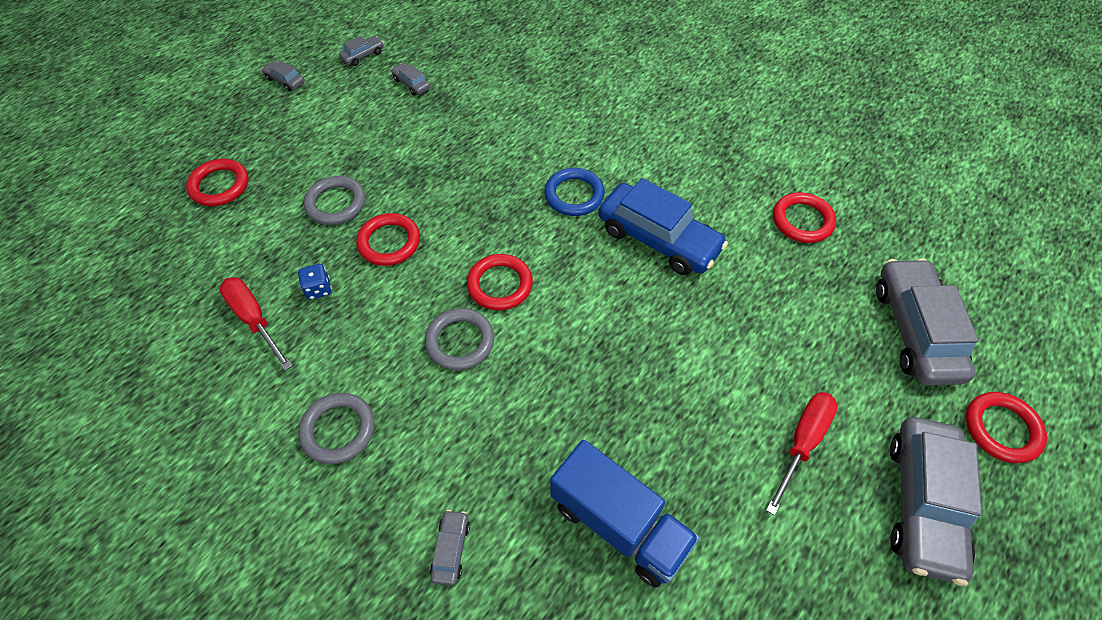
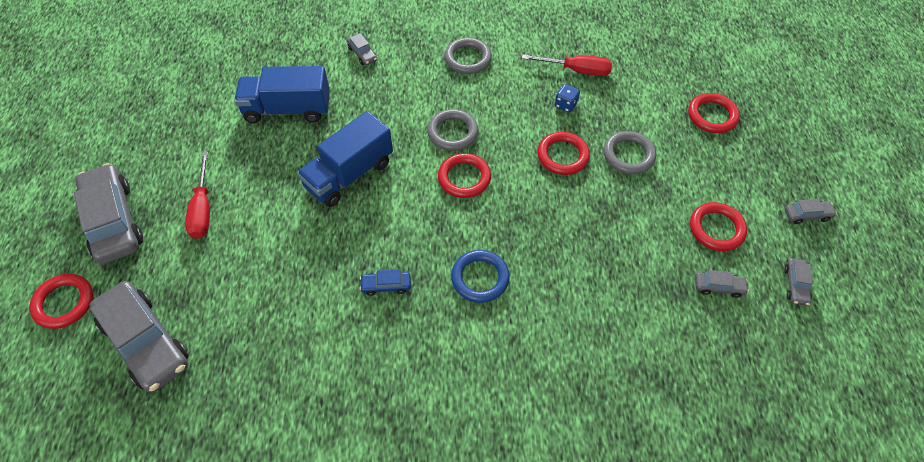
camera: 140 degrees right, 0 degrees up
blue car [598,178,728,275] -> blue car [360,269,411,296], size x0.43
red ring [773,192,836,243] -> red ring moved to [690,202,747,251]
none -> blue truck [297,111,393,207]

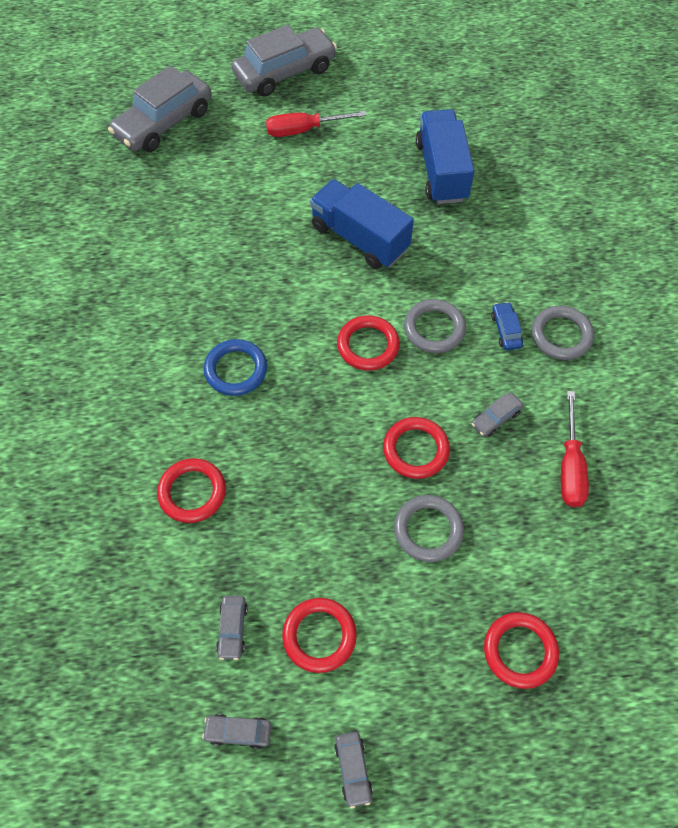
camera: 85 degrees right, 5 degrees up
red ring [29,274,93,329] -> red ring moved to [157,458,226,523]
grey car [347,33,377,65] -> grey car moved to [471,393,524,437]
blue car [360,269,411,296] -> blue car moved to [491,302,523,350]
blue dice [555,84,580,112] -> none

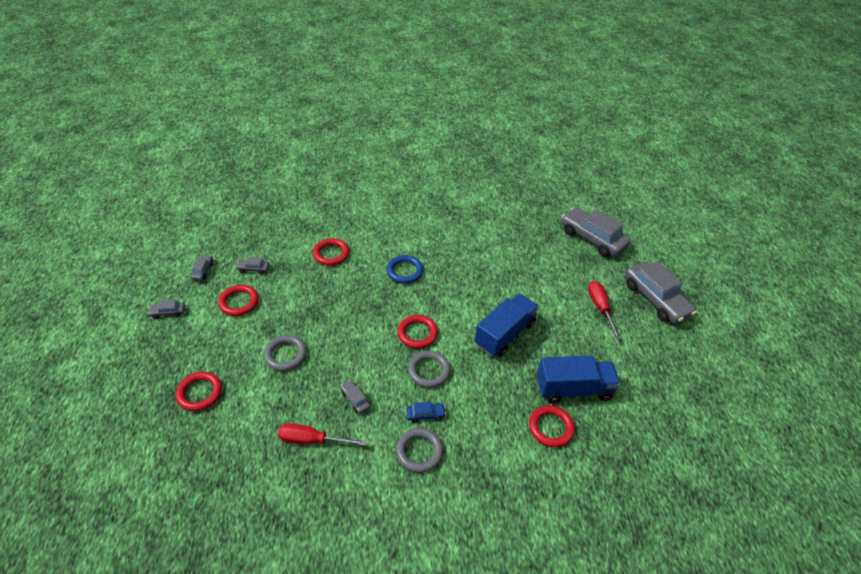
camera: 90 degrees right, 15 degrees down
red ring [383,417,450,479] -> red ring moved to [529,405,575,447]

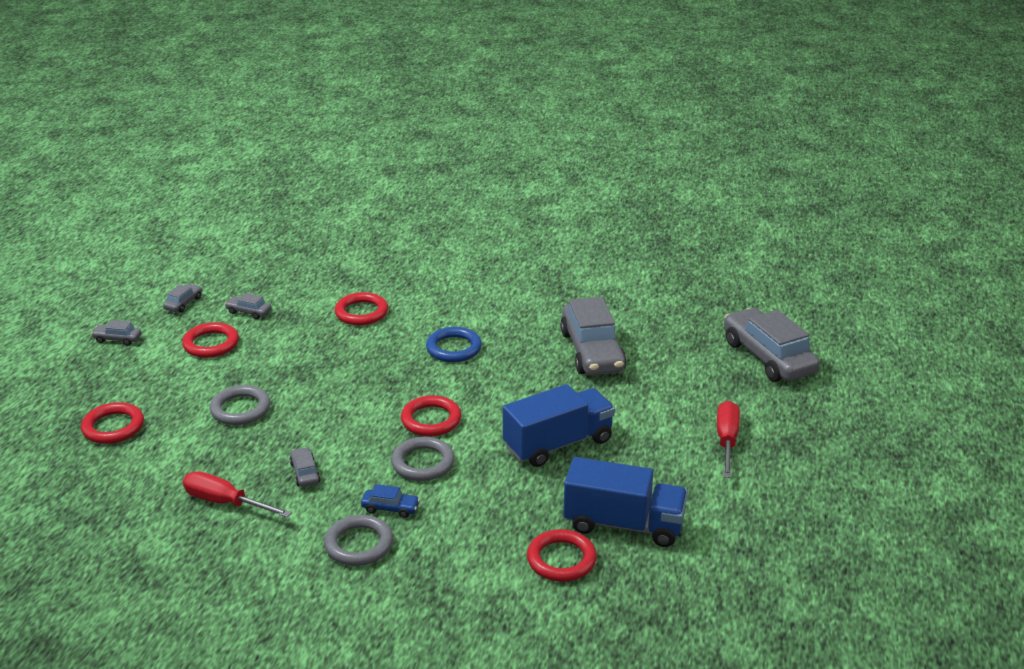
camera: 20 degrees right, 15 degrees down
grey car [625,261,697,324] -> grey car moved to [560,296,626,375]

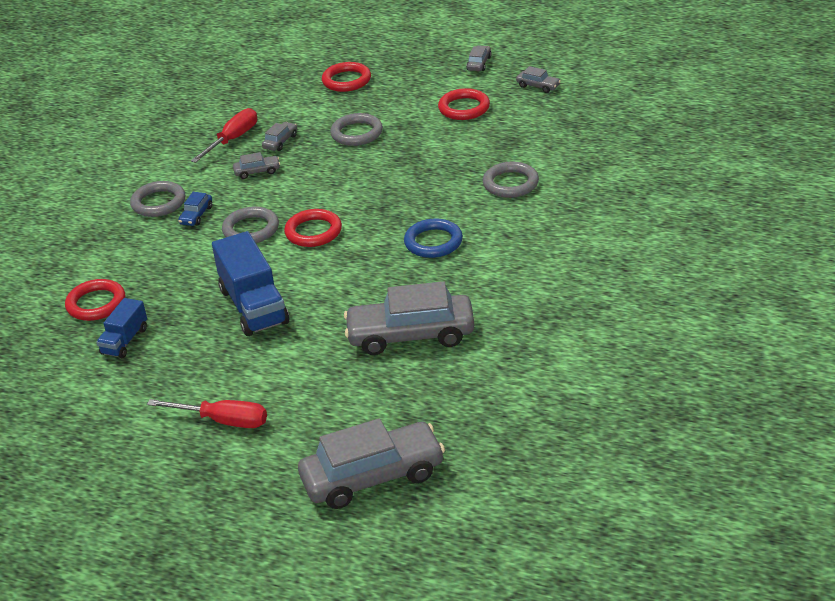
camera: 100 degrees right, 5 degrees up
grey car [225,293,271,319] -> grey car moved to [262,122,297,151]
red ring [335,292,388,325] -> grey ring [483,162,539,198]
blue truck [563,457,688,547] -> blue truck [96,298,147,358], size x0.56

